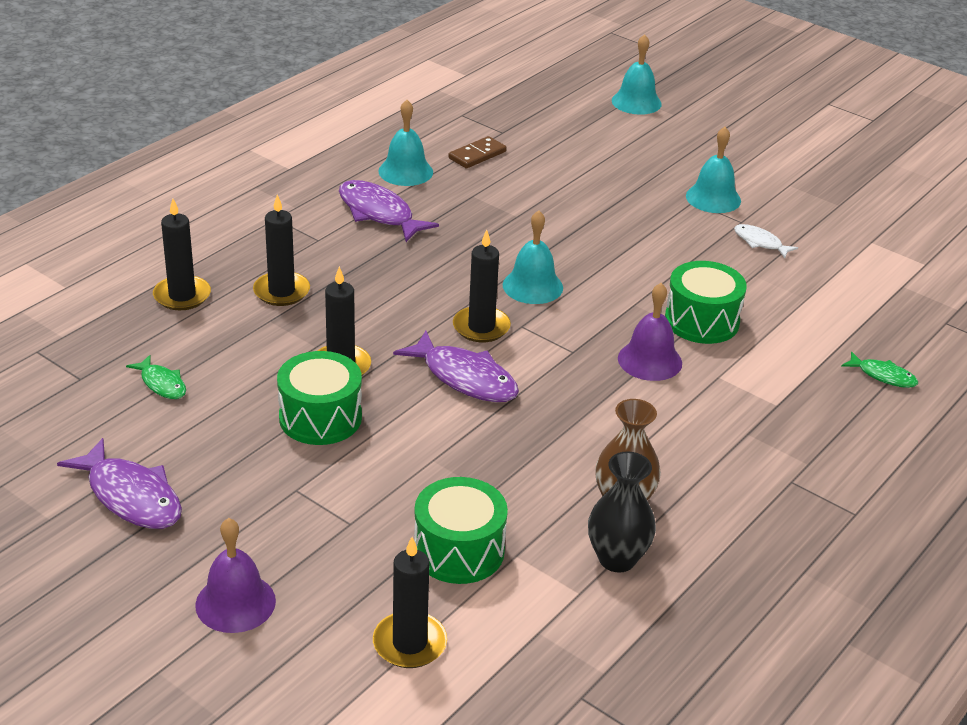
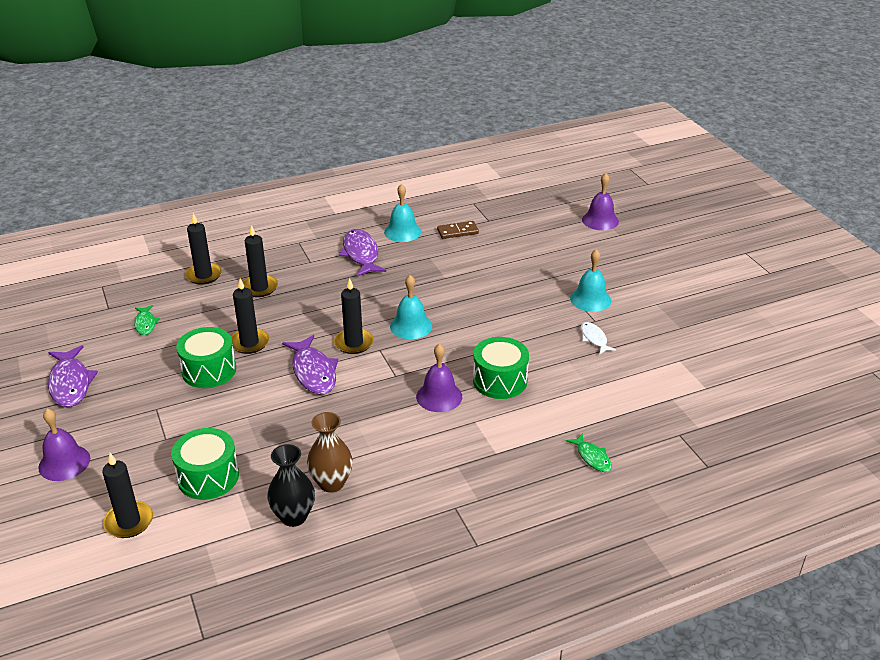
camera: 30 degrees right, 0 degrees up
turquoise bell [612,34,662,115] -> purple bell [582,173,619,230]

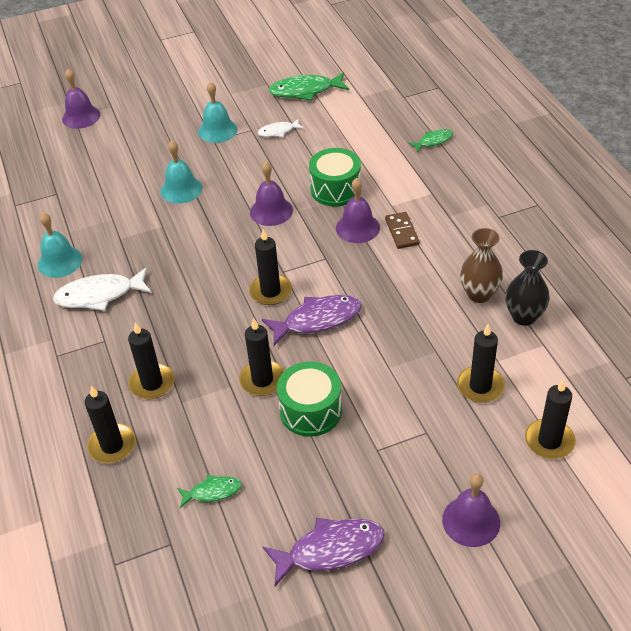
camera: 85 degrees left, 10 degrees up
green drum [171,428,239,500] -> black candle [457,324,505,403]
purple fish [339,229,386,276] -> white fish [53,267,152,311]
turquoise bell [390,275,432,339] -> turquoise bell moved to [161,140,202,204]
brown domino [437,221,479,239] -> brown domino moved to [385,212,420,249]
none -> purple bell [250,162,293,226]
none -> green fish [269,72,349,101]

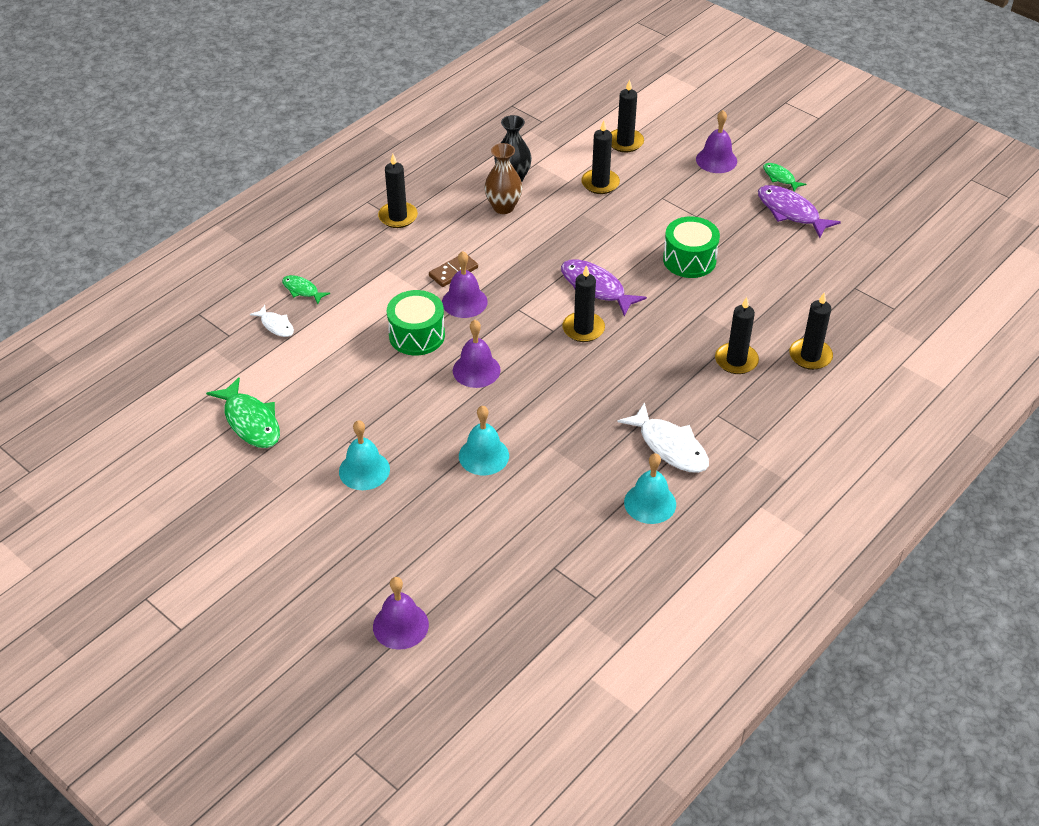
camera: 120 degrees left, 0 degrees up
green fish [177,475,242,508] -> green fish moved to [763,163,806,191]
black candle [239,319,284,396] -> black candle moved to [378,154,418,228]
white fish [258,118,304,137] -> white fish moved to [250,305,294,337]

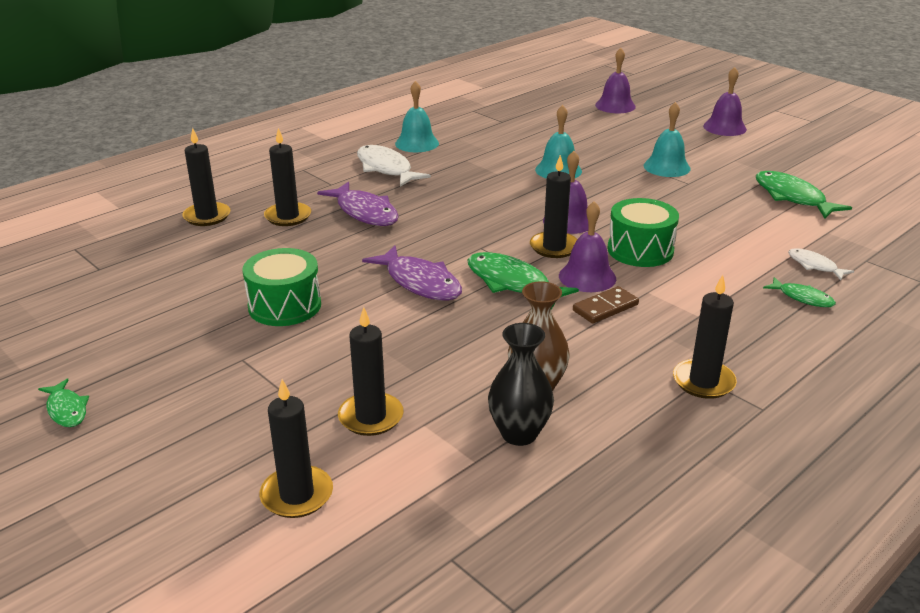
camera: 175 degrees left, 15 degrees down
black candle [562,265,605,342] -> black candle moved to [530,155,577,258]
purple bell [696,110,737,173] -> purple bell moved to [703,67,747,136]
purple fish [758,185,841,238] -> purple fish moved to [317,182,399,226]
none -> green fish [467,252,579,310]

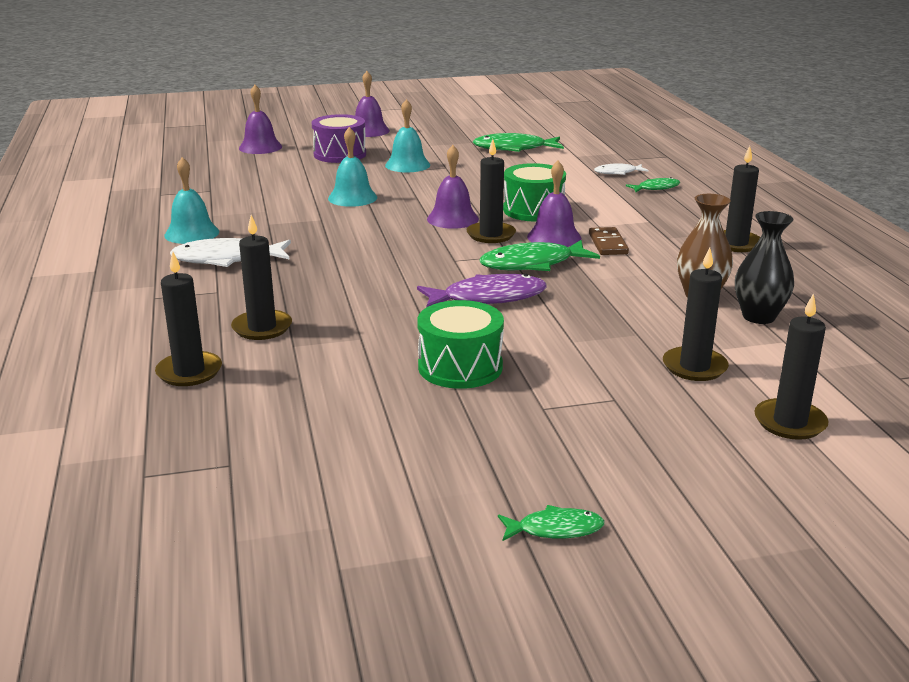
camera: 60 degrees left, 5 degrees down
purple fish [317,182,399,226] -> none
none -> purple drum [312,114,366,163]

